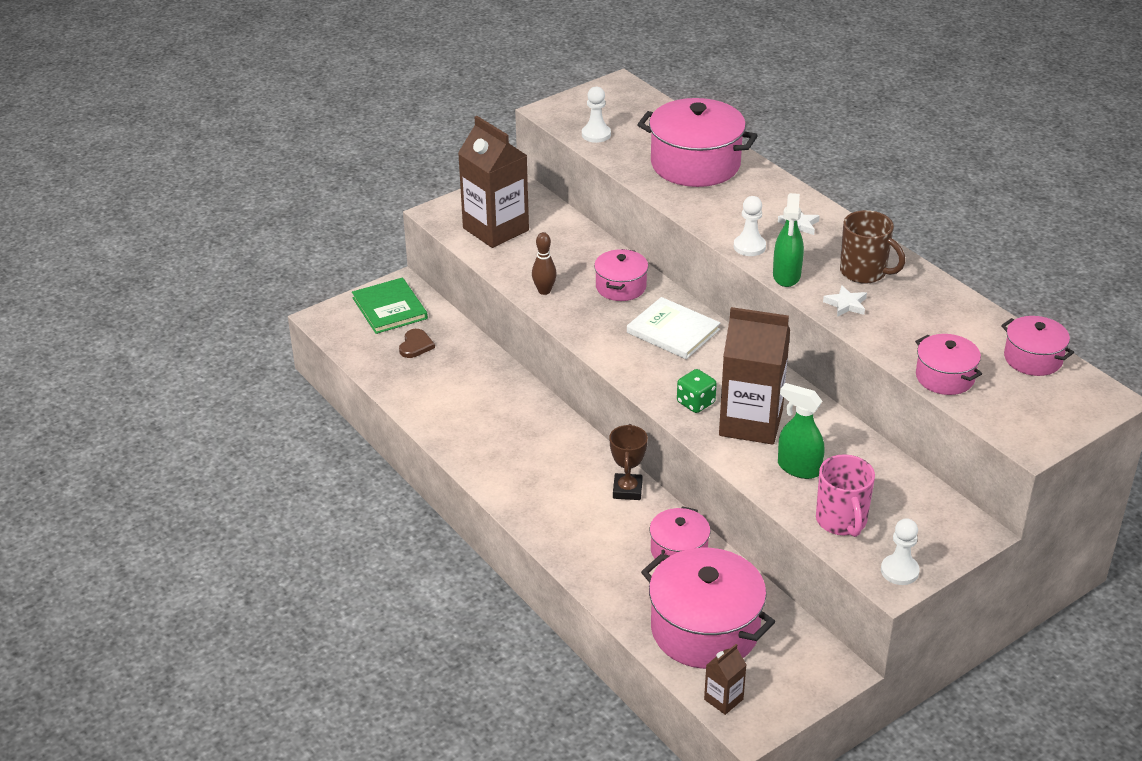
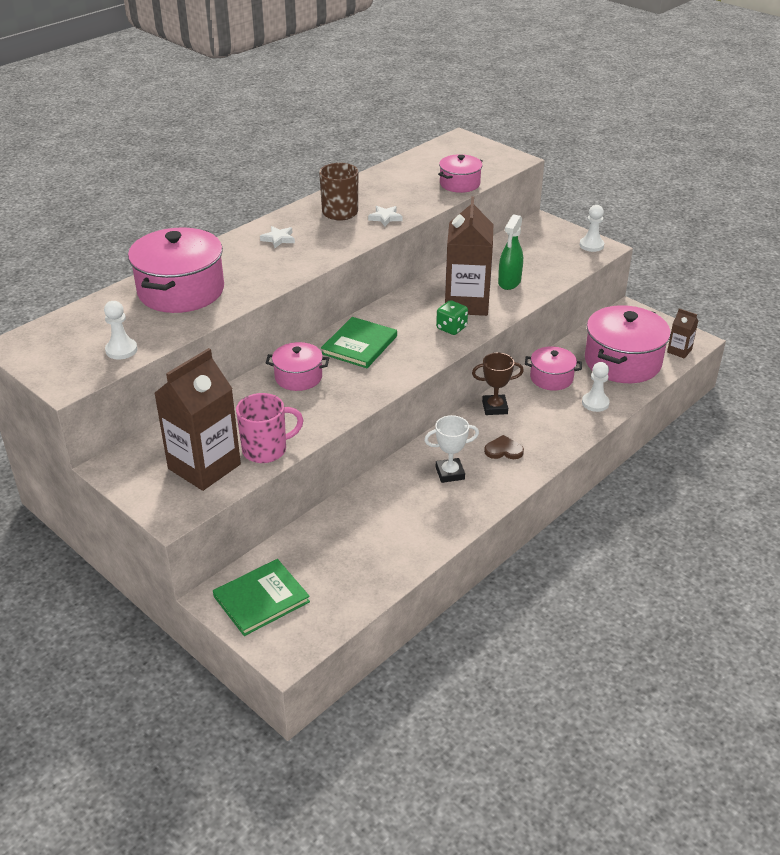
camera: 100 degrees left, 0 degrees up
brown heart [399,329,435,358] -> brown heart moved to [484,435,524,459]
brown bowling pin [532,232,557,295] -> none
white book [627,297,720,359] -> green book [321,317,397,368]
white pawn [734,196,766,256] -> white pawn moved to [582,362,610,412]
green spray bottle [773,193,804,287] -> none
pink mug [816,454,875,537] -> pink mug moved to [236,393,304,463]
pink pot [1001,316,1074,376] -> none
none -> white trophy [424,415,479,483]

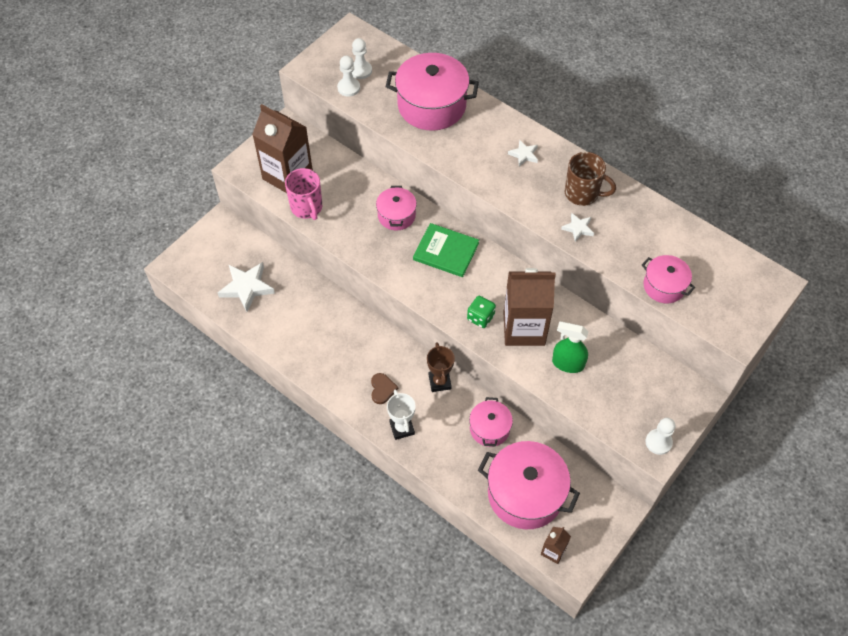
camera: 85 degrees right, 20 degrees up
green book [213,559,310,636] -> none
white trophy [424,415,479,483] -> white trophy moved to [387,389,416,440]
white pawn [582,362,610,412] -> white pawn moved to [352,38,372,79]
none -> white star [218,262,275,312]

